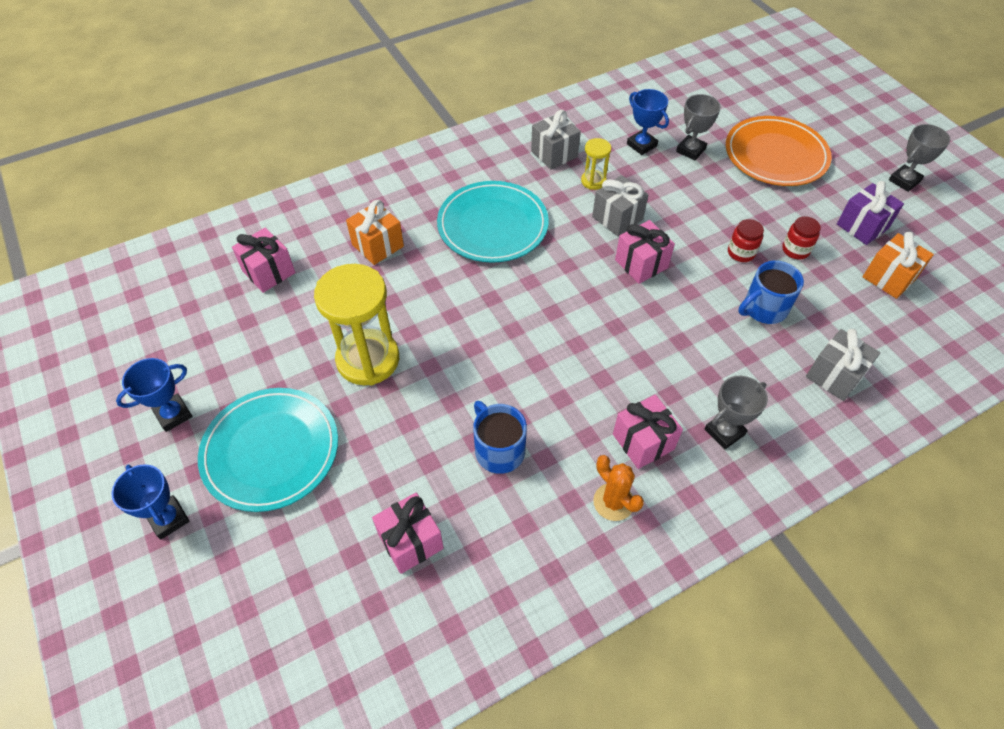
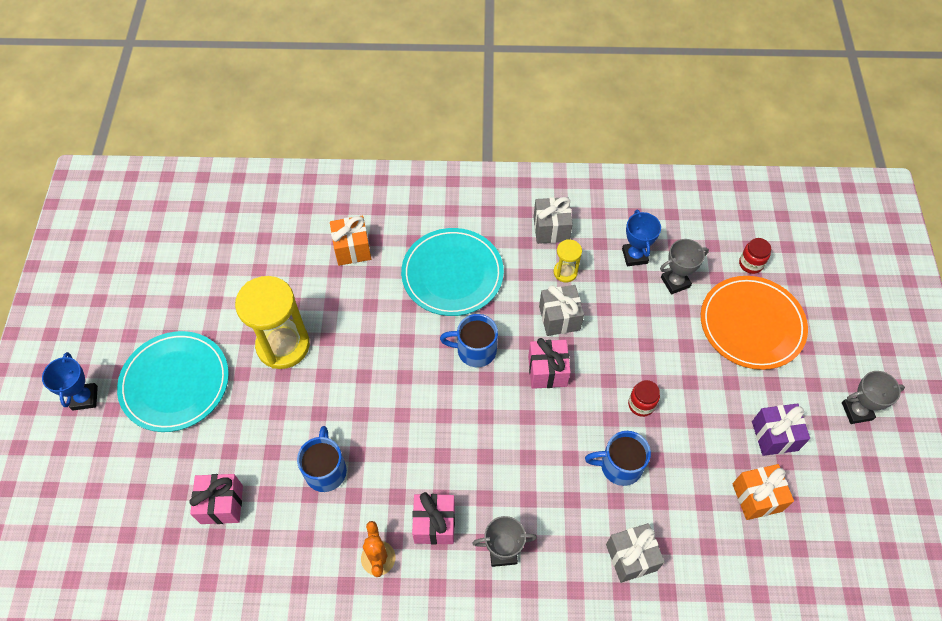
camera: 30 degrees right, 5 degrees up
blue trophy [116,358,192,432] -> none
pink gift [232,228,295,293] -> none
red jar [782,216,821,259] -> red jar moved to [739,238,771,274]
none -> blue mug [440,314,498,367]

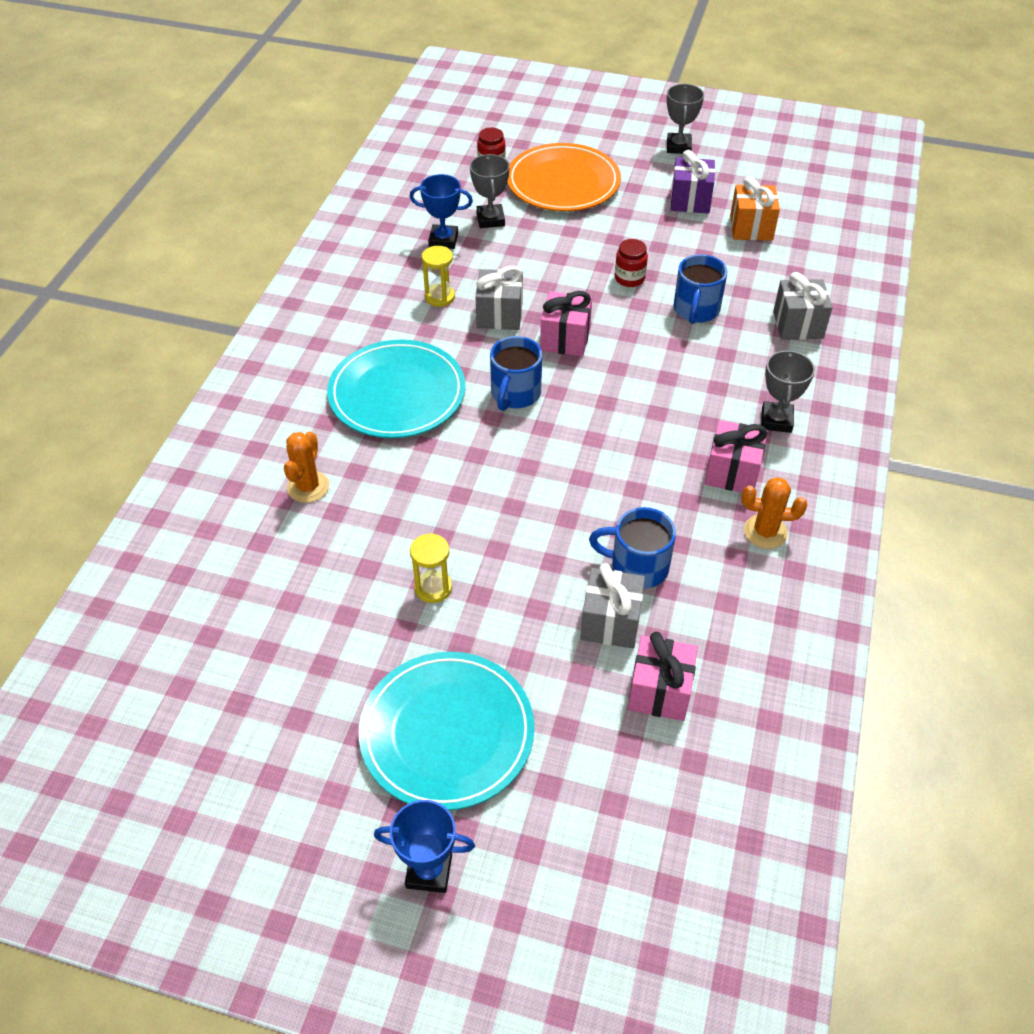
camera: 75 degrees left, 10 degrees down
yellow hourglass [235,276,310,369] -> yellow hourglass [410,533,452,603], size x0.48
orange gift [330,216,371,266] -> orange cactus [284,431,329,503]
grey gift [534,197,573,244] -> grey gift moved to [580,563,645,648]

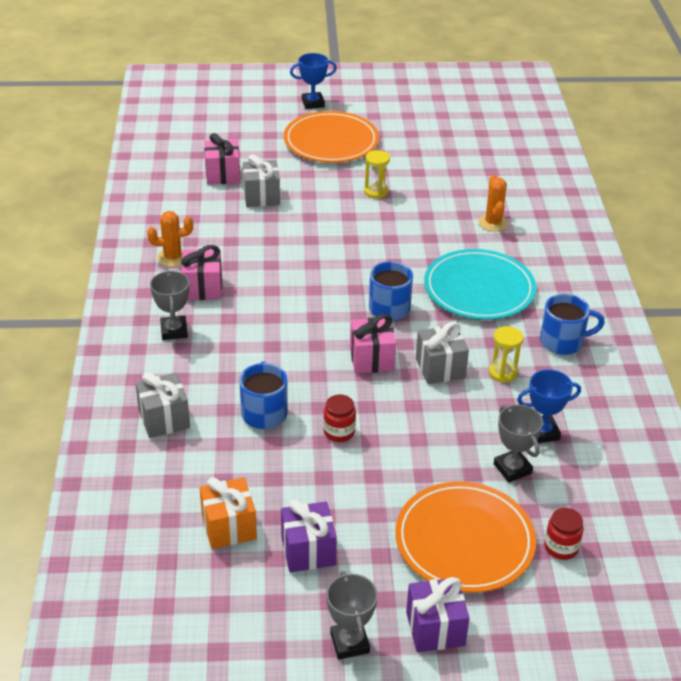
camera: 160 degrees right, 10 degrees down
turquoise plate [359,652,534,810] -> orange plate [284,111,379,163]
blue mug [589,507,676,589] -> blue mug moved to [540,294,605,355]
none -> purple gift [406,577,470,652]

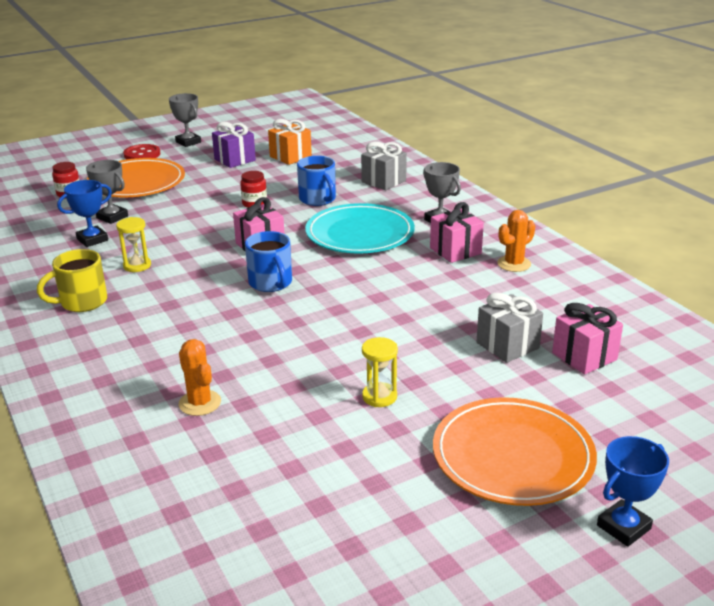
camera: 155 degrees right, 10 degrees down
purple gift [406,577,470,652] -> red button [123,144,160,160]
grey gift [416,322,469,384] -> none
turquoise plate [424,249,536,320] -> turquoise plate moved to [305,203,415,254]
blue mug [540,294,605,355] -> yellow mug [37,249,107,312]

